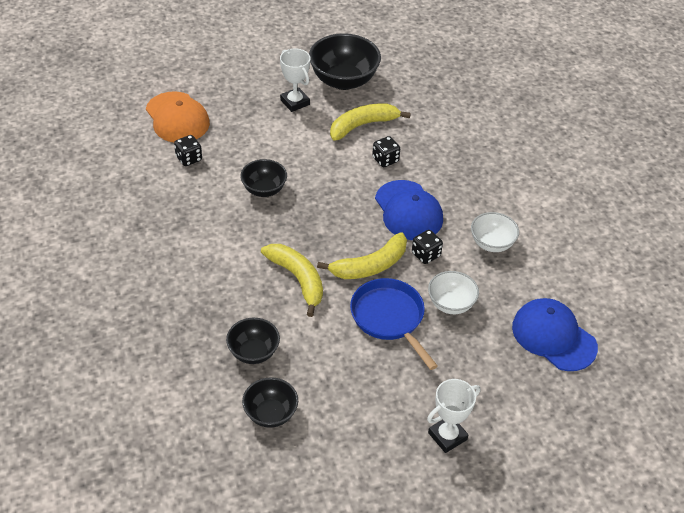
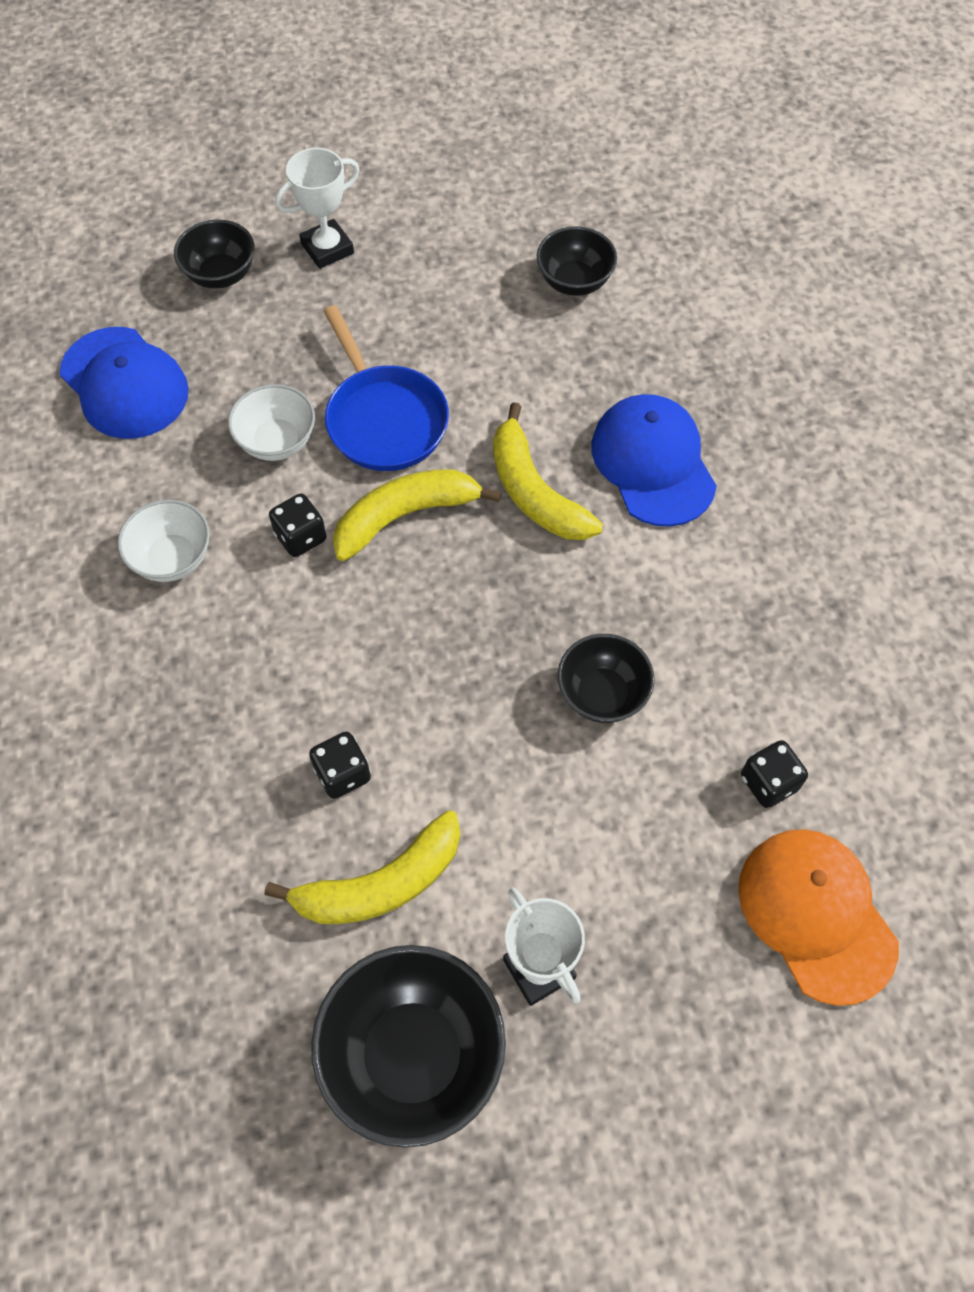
camera: 175 degrees left, 15 degrees up
black bowl [226,318,280,364] -> black bowl moved to [174,220,255,289]
blue cap [375,180,443,240] -> blue cap moved to [591,394,717,527]

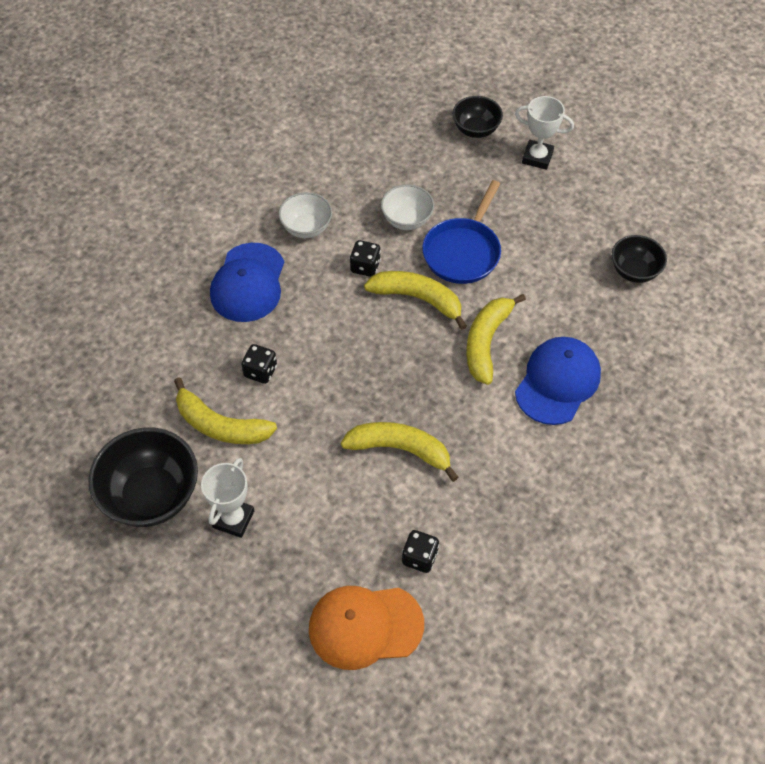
camera: 50 degrees right, 5 degrees down
blue cap [60,327,189,439] -> blue cap moved to [210,243,284,322]
black bowl [558,634,655,723] -> yellow banana [341,422,459,482]
orange cap [738,829,899,1006] -> orange cap turned 120 degrees counterclockwise [309,586,424,670]

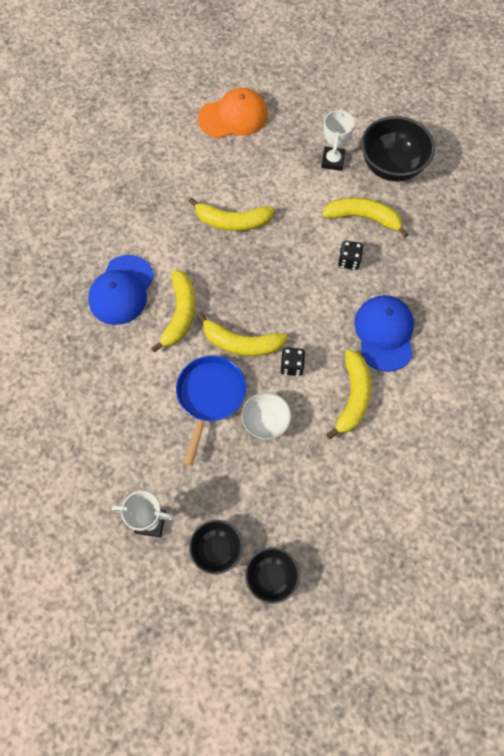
camera: 170 degrees right, 10 degrees up
white bowl [279,192,332,238] -> yellow banana [326,350,371,439]
black dice [402,530,439,573] -> none
black bowl [612,235,667,283] -> black bowl moved to [245,547,299,604]

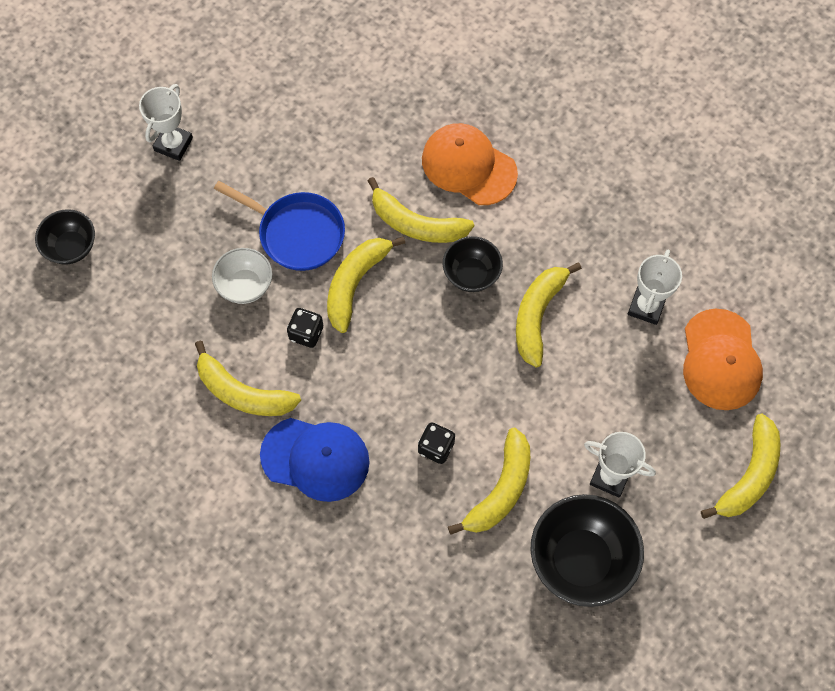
camera: 105 degrees right, 0 degrees up
blue cap [88,255,154,325] -> orange cap [422,123,518,205]
black bowl [189,520,243,574] -> black bowl moved to [443,236,503,292]
none -> white trophy [628,250,682,325]
none -> yellow banana [701,414,780,519]

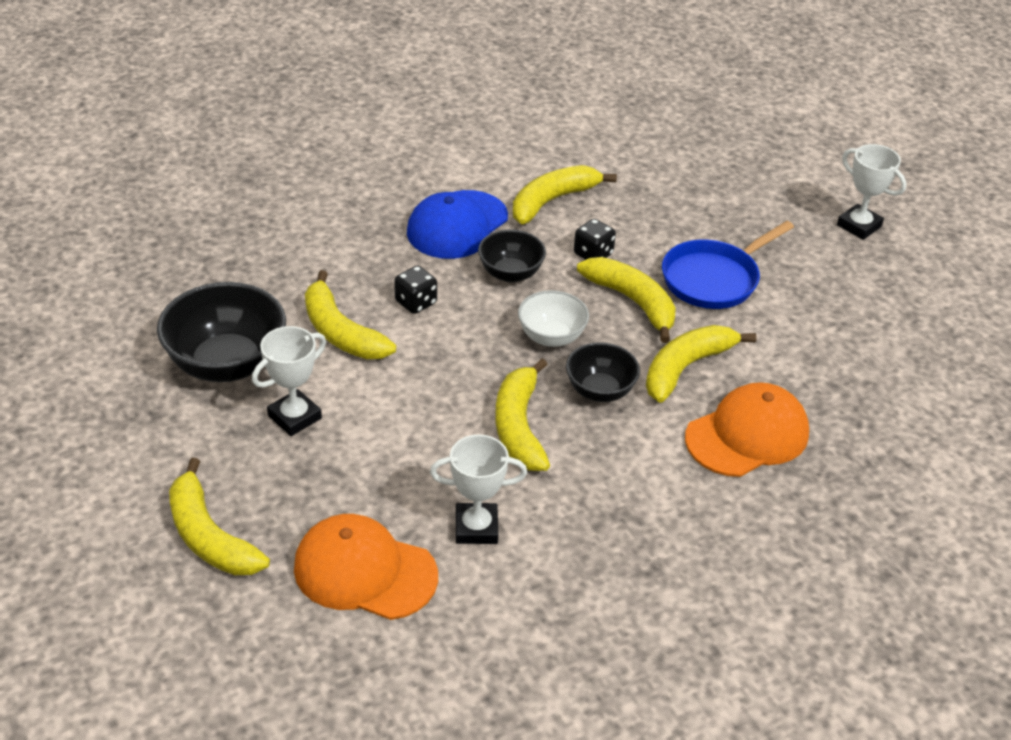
camera: 110 degrees right, 25 degrees down
black bowl [35,209,95,265] -> black bowl moved to [478,230,546,282]
white bowl [212,248,272,304] -> white bowl moved to [518,290,589,347]
yellow banana [516,262,582,368] -> yellow banana turned 135 degrees counterclockwise [495,358,550,471]
white trophy [628,250,682,325] -> white trophy turned 45 degrees counterclockwise [430,434,527,544]

